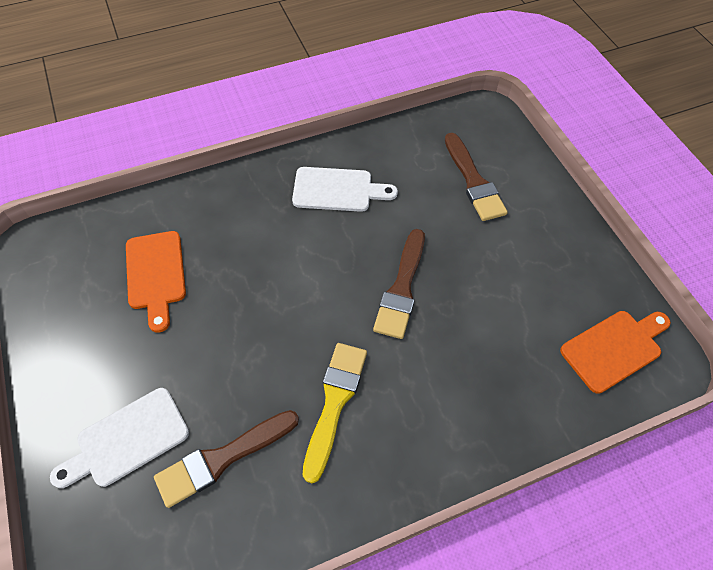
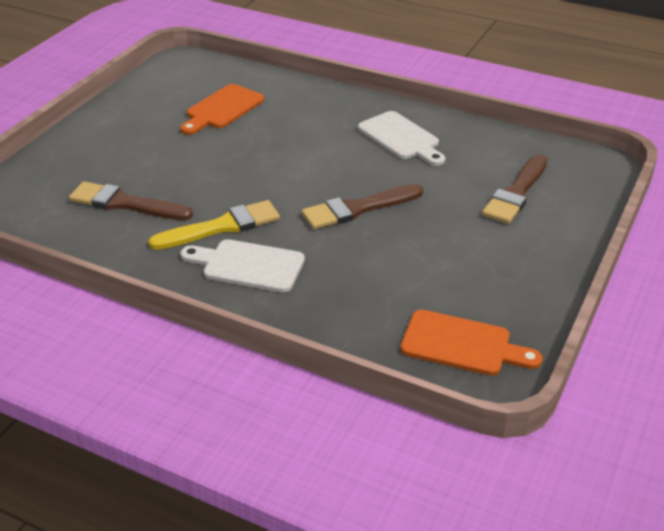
camera: 50 degrees right, 20 degrees down
white cutting board [50,388,189,488] -> white cutting board moved to [180,239,305,293]

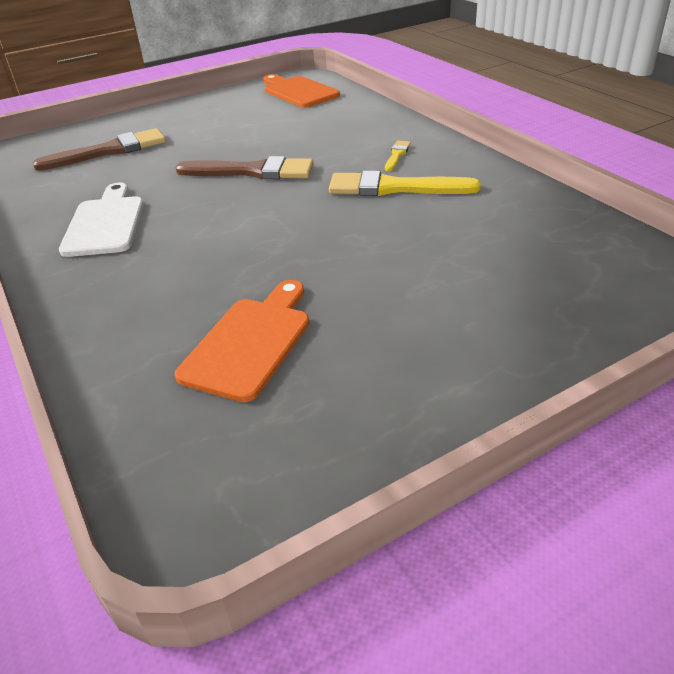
camera: 145 degrees left, 0 degrees up
brown brush [69,181,193,220] -> none
orange cutting board [180,84,264,135] -> orange cutting board turned 45 degrees counterclockwise [175,280,309,402]
white cutting board [180,239,305,293] -> yellow brush [385,141,411,171]

